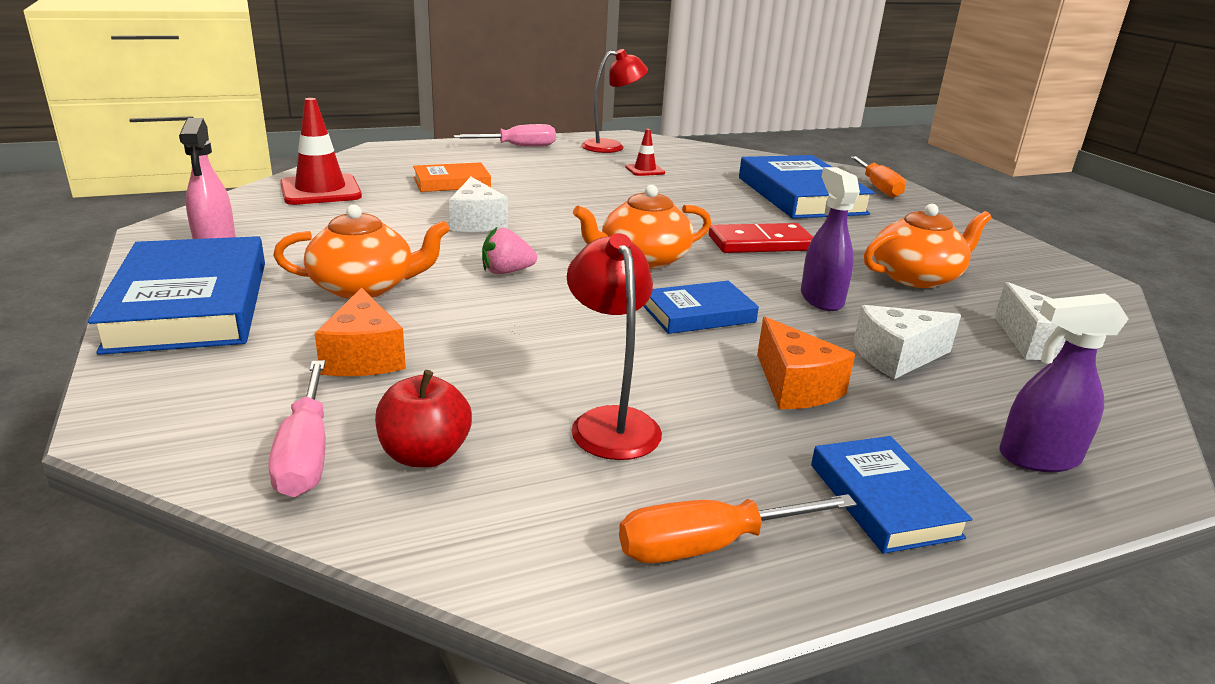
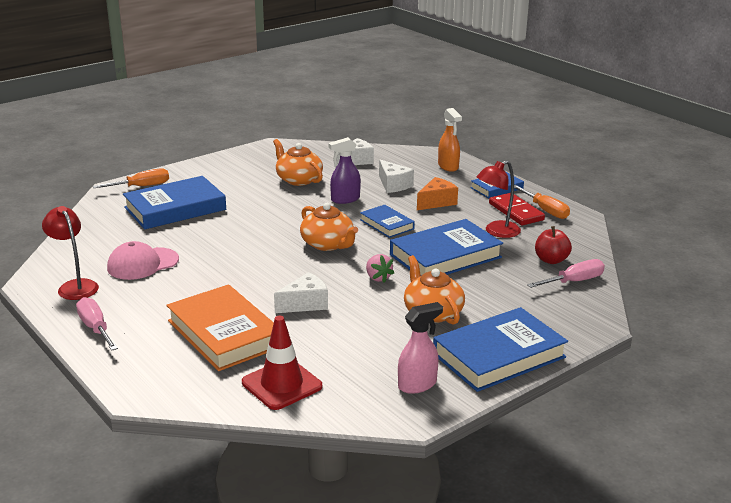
camera: 105 degrees left, 0 degrees up
orange cheese [315,287,406,376] -> none
orange book [413,162,491,192] -> orange book [166,284,274,371], size x1.84
red traffic cone [625,129,665,176] -> pink cap [107,241,179,280]
red domino [709,223,813,253] -> red domino moved to [489,193,545,226]
purple spray bottle [999,293,1129,472] -> orange spray bottle [438,108,462,172]
none -> blue book [390,219,503,276]

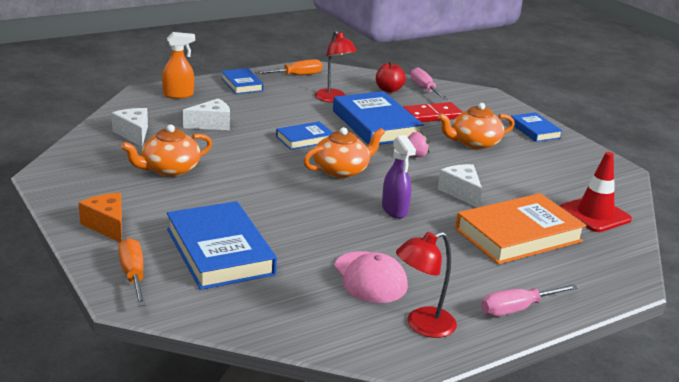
camera: 85 degrees left, 0 degrees up
purple spray bottle [328,137,361,204] -> purple spray bottle moved to [382,135,416,218]
pink spray bottle [398,302,443,394] -> none
orange cheese [417,177,458,210] -> orange cheese moved to [79,193,122,242]
blue book [433,307,568,392] -> blue book [511,112,563,142], size x0.54
red domino [489,193,545,226] -> red domino moved to [403,102,463,122]

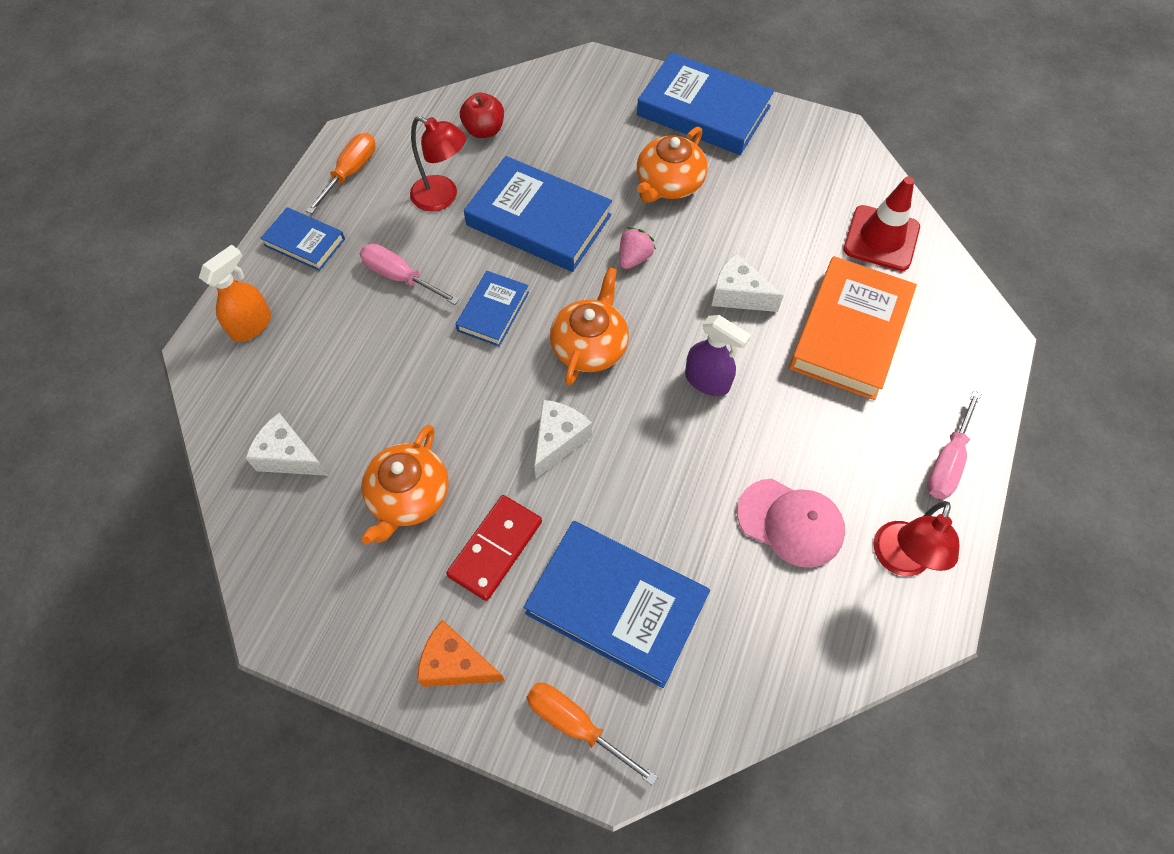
camera: 35 degrees left, 35 degrees up
white cheese [183,98,230,130] -> white cheese moved to [534,400,592,478]
red domino [403,102,463,122] -> red domino moved to [446,495,542,601]
pink screwdriver [411,67,448,100] -> pink screwdriver moved to [359,244,459,305]
blue book [511,112,563,142] -> blue book [637,52,774,155], size x1.84

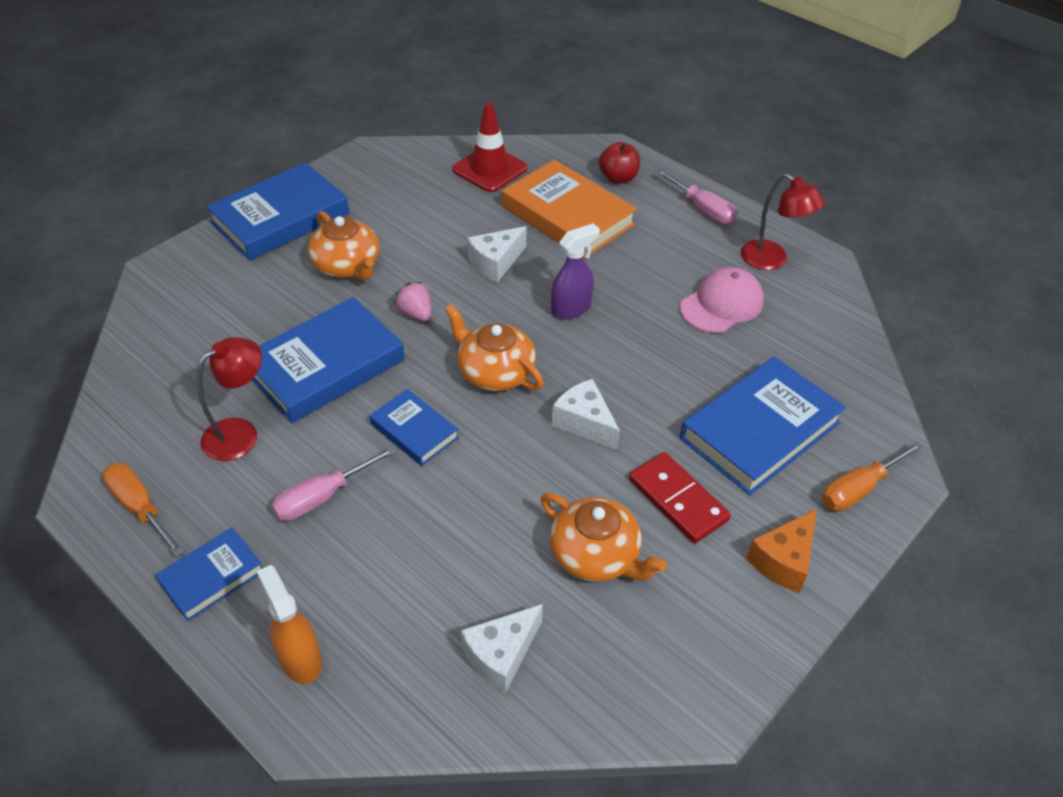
camera: 70 degrees left, 15 degrees down
red apple [460,93,504,138] -> red apple moved to [599,142,640,184]

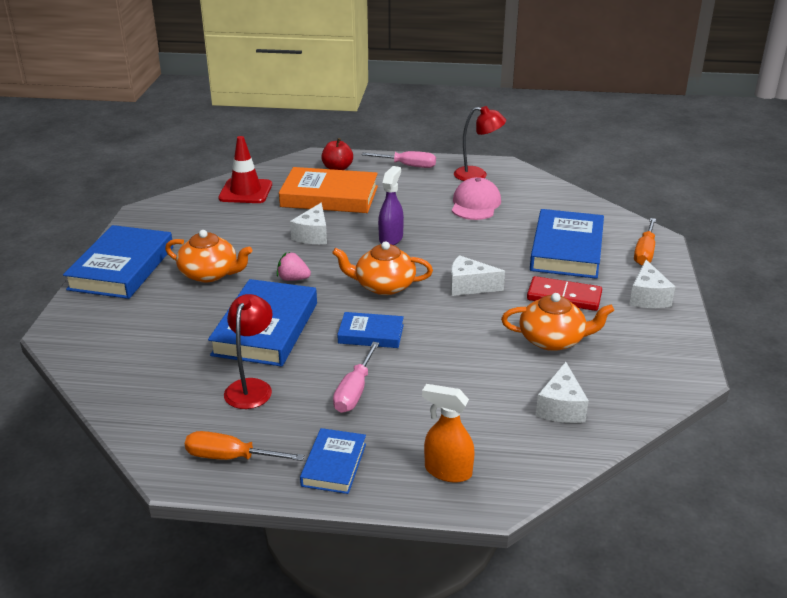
camera: 35 degrees left, 15 degrees down
orange cheese [746,509,817,593] -> white cheese [629,260,675,308]

